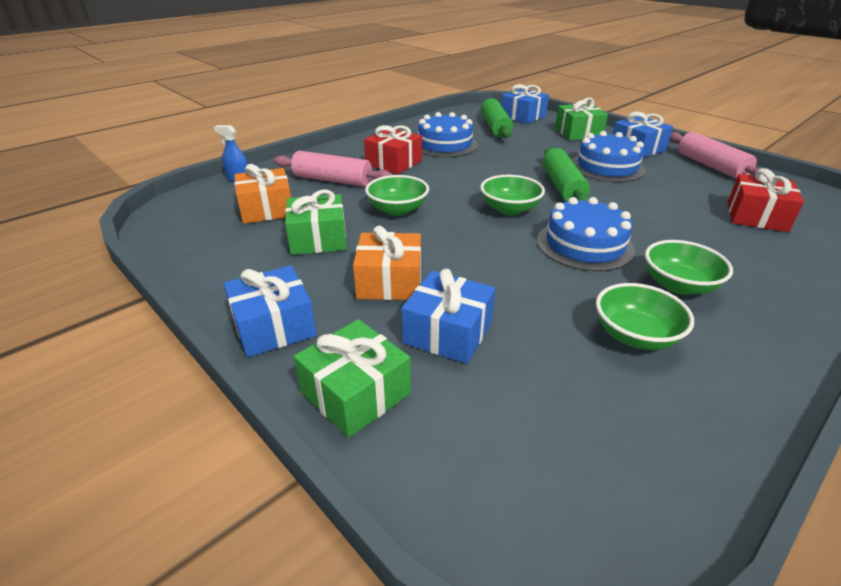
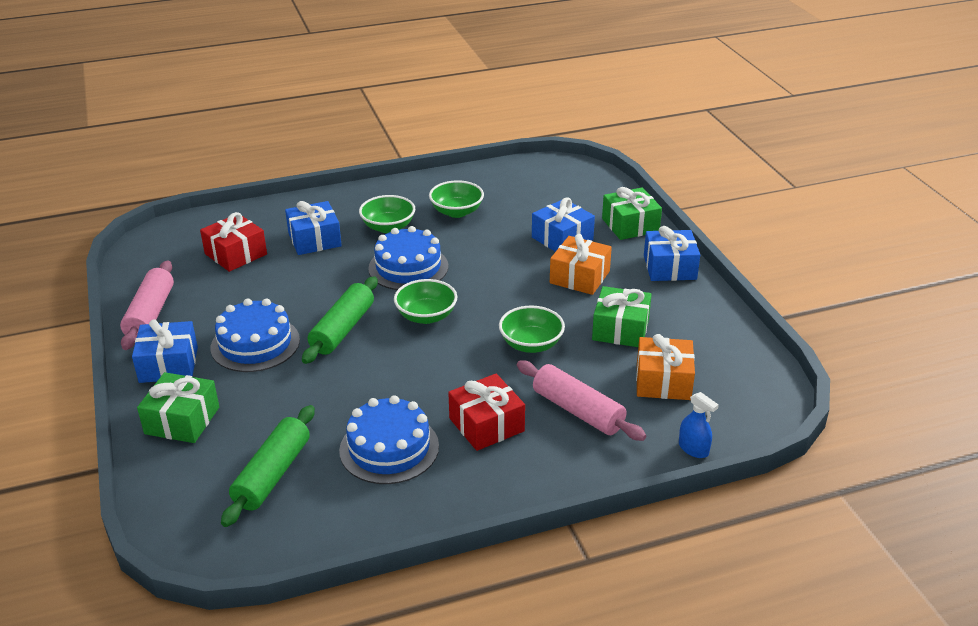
camera: 155 degrees left, 0 degrees up
blue gift [501,84,549,124] -> blue gift moved to [285,201,342,255]

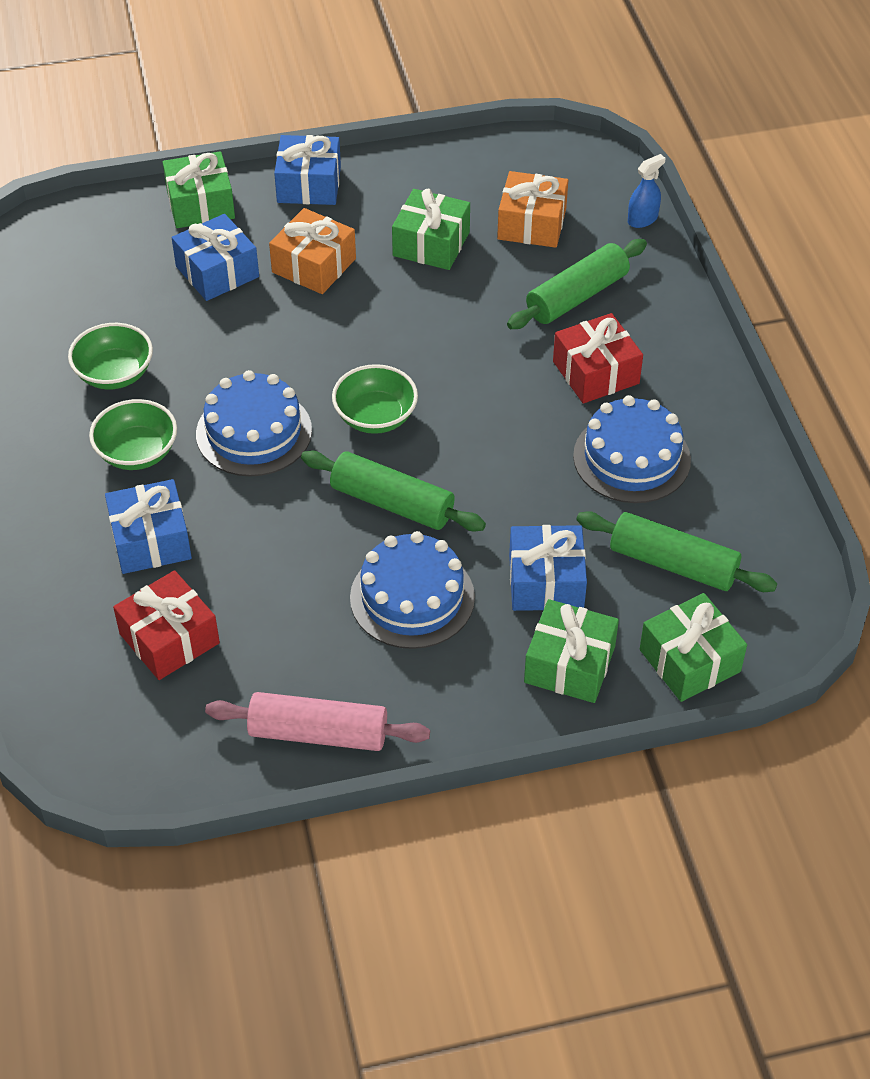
camera: 85 degrees left, 15 degrees up
blue gift [132,319,198,383] -> blue gift moved to [509,525,587,611]
green bowl [499,306,565,353] -> none
pink rolling pin [517,360,647,441] -> green rolling pin [507,239,647,329]
none -> green gift [640,593,747,702]

